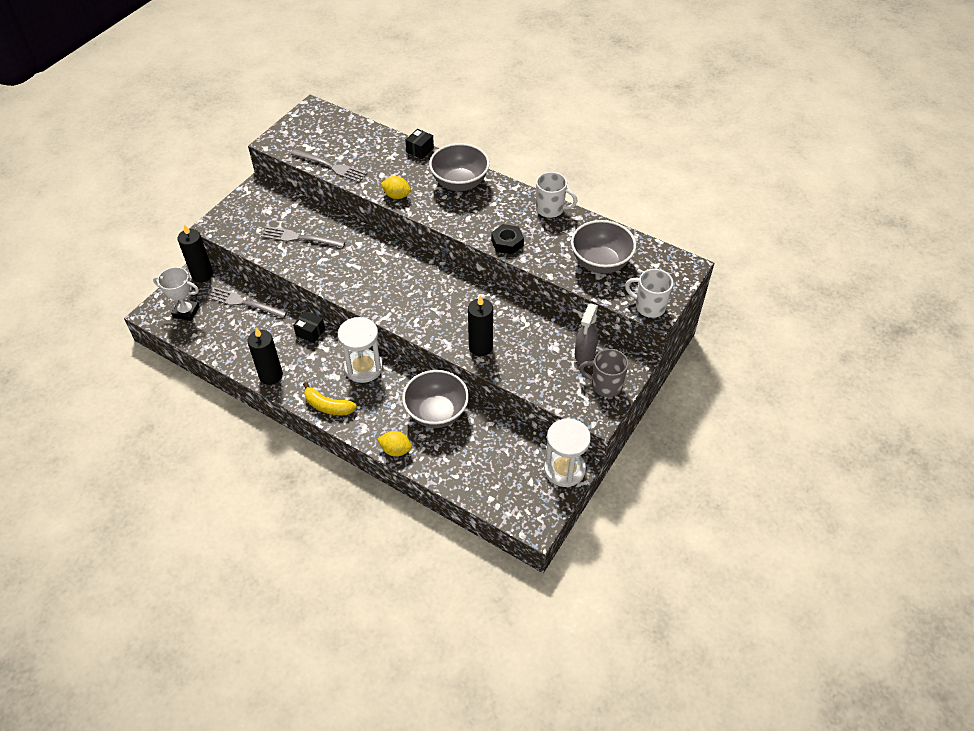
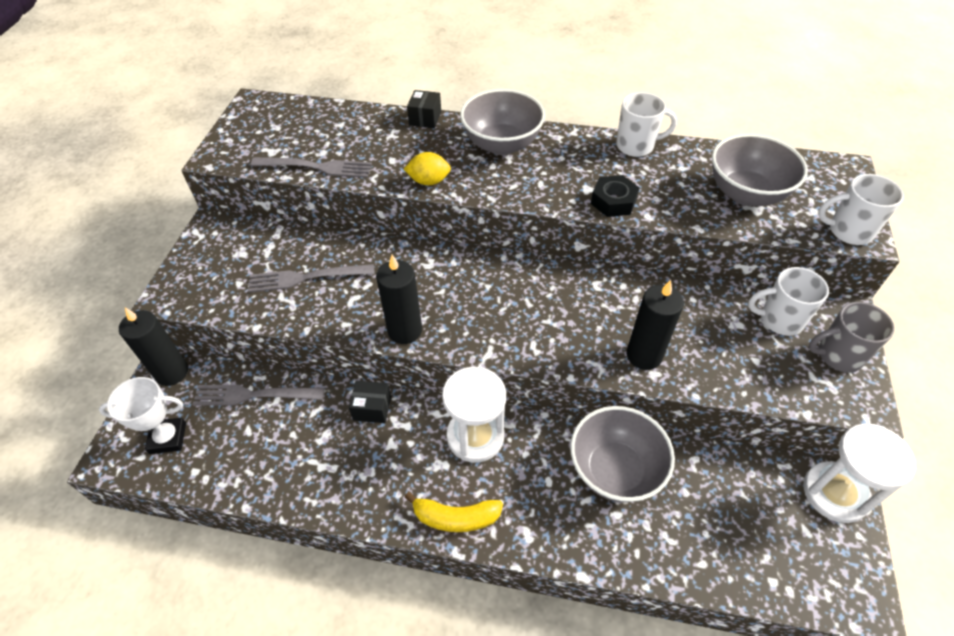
camera: 20 degrees left, 0 degrees up
black candle [247,328,283,385] -> black candle moved to [376,255,422,344]
yellow lemon [377,431,412,456] -> none
grey spray bottle [575,303,598,364] -> white mug [748,267,829,336]

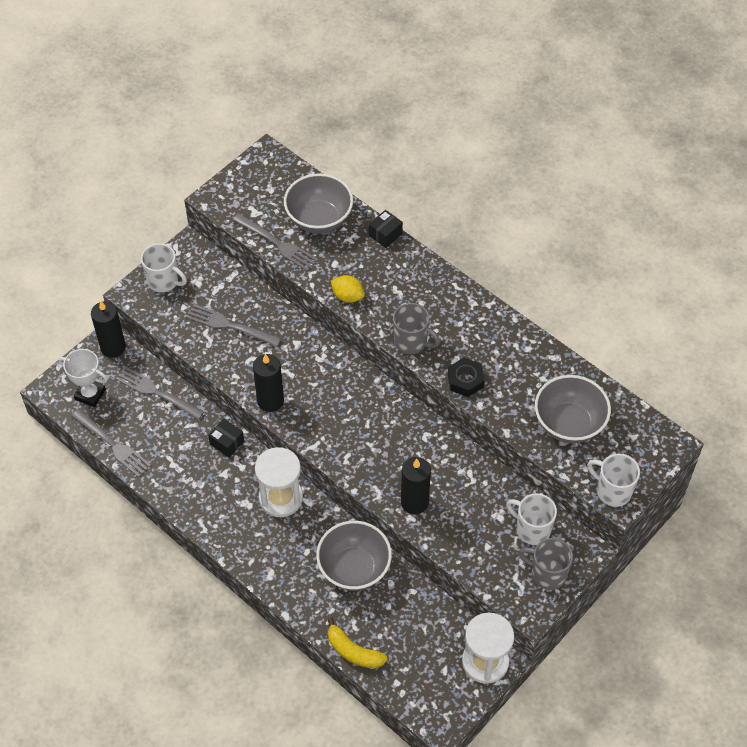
camera: 30 degrees right, 5 degrees up
yellow banana [405,492,503,532] -> yellow banana moved to [327,617,387,668]
grey bowl [460,89,545,155] -> grey bowl moved to [284,173,353,234]
white mug [616,92,677,157] -> white mug moved to [141,243,187,293]
none -> grey fork [71,409,151,477]
none -> grey mug [393,303,440,354]

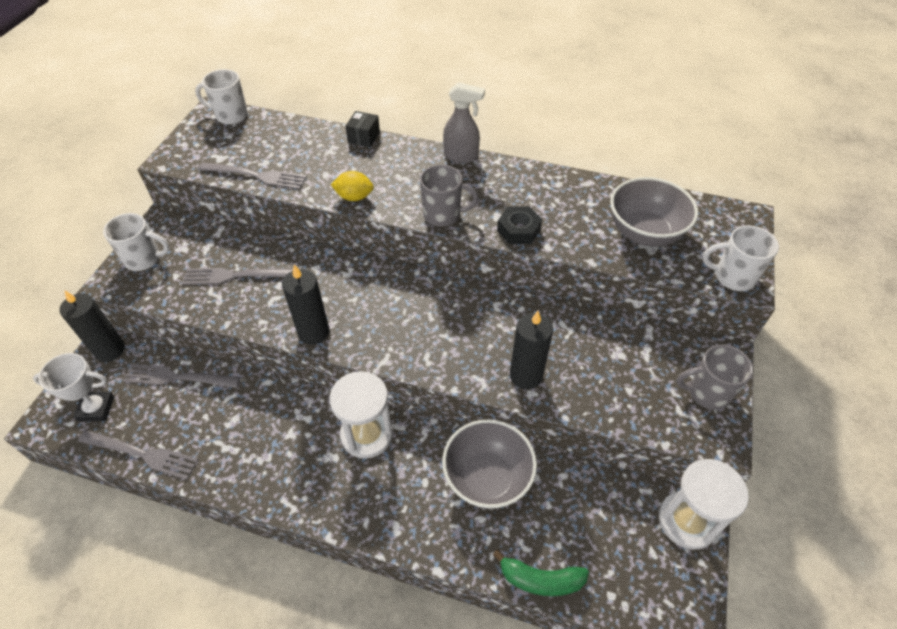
camera: 25 degrees left, 5 degrees down
black box [208,418,244,458] -> none
grey bowl [284,173,353,234] -> none
yellow banana [327,617,387,668] -> green banana [493,550,589,596]
white mug [506,493,557,545] -> white mug moved to [195,69,248,125]
none -> grey spray bottle [443,82,485,163]

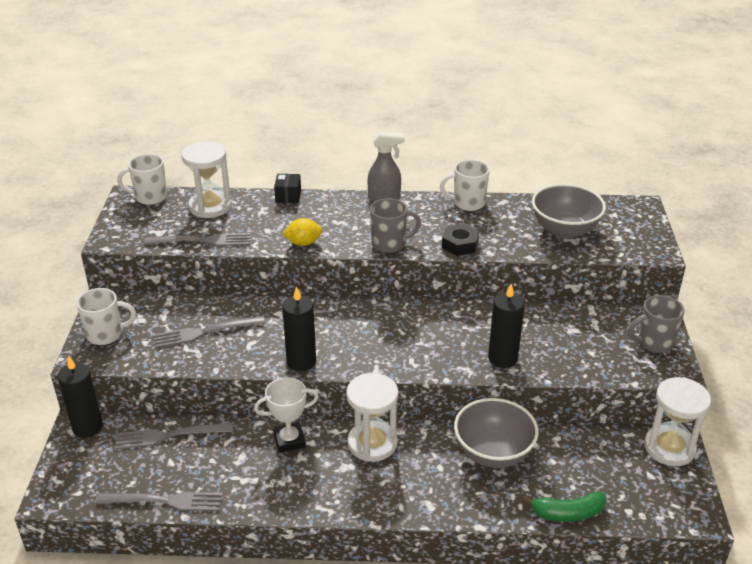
camera: 15 degrees left, 15 degrees down
white trophy [33,353,114,422] -> white trophy moved to [254,377,319,453]
white mug [703,225,779,291] -> white mug moved to [440,160,490,211]
none -> white hourglass [181,141,232,218]

